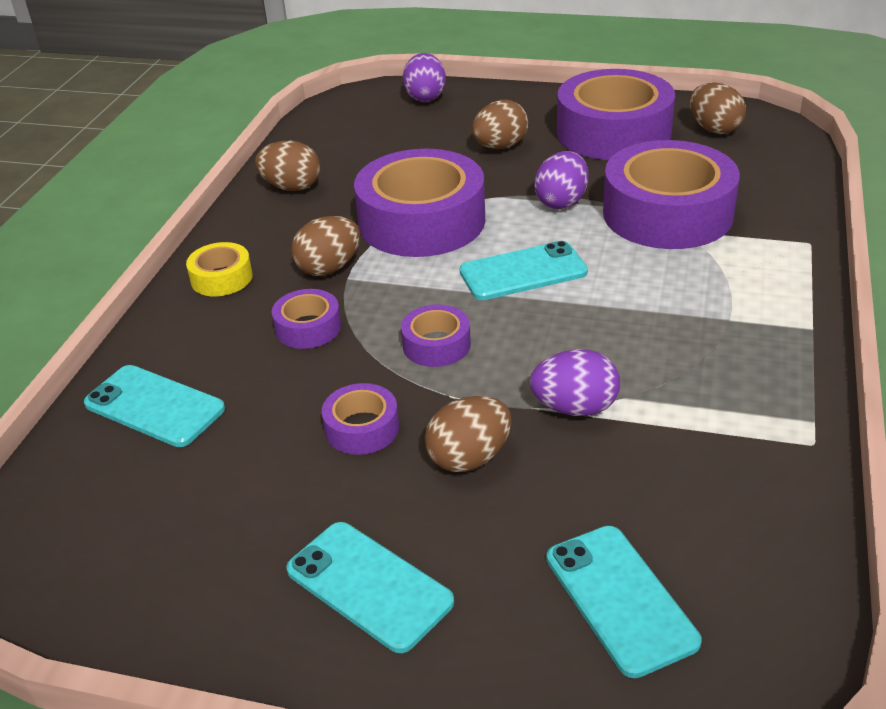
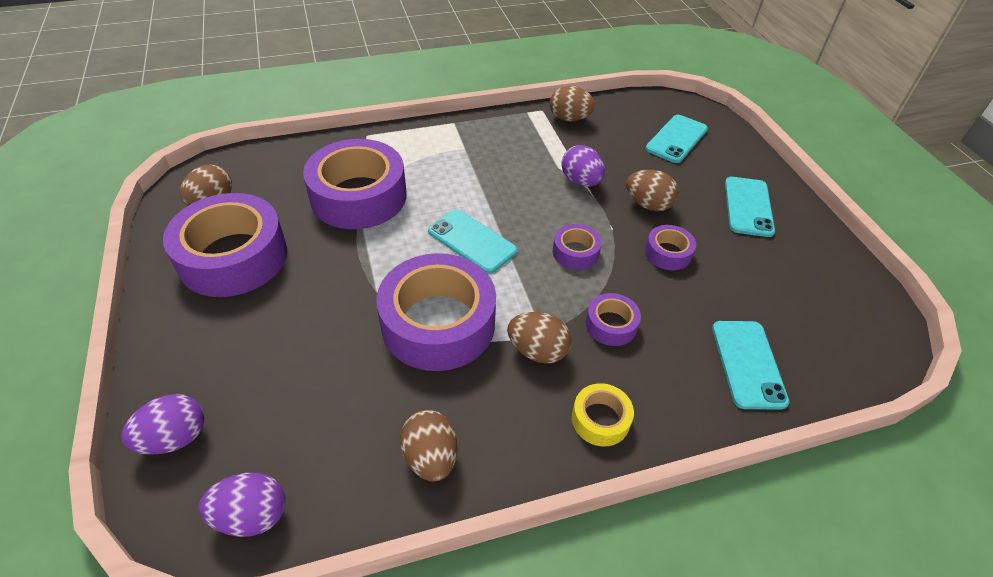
camera: 125 degrees left, 10 degrees up
brown egg [472,100,528,149] -> brown egg moved to [550,86,595,121]
purple egg [534,151,588,209] -> purple egg moved to [199,473,285,537]

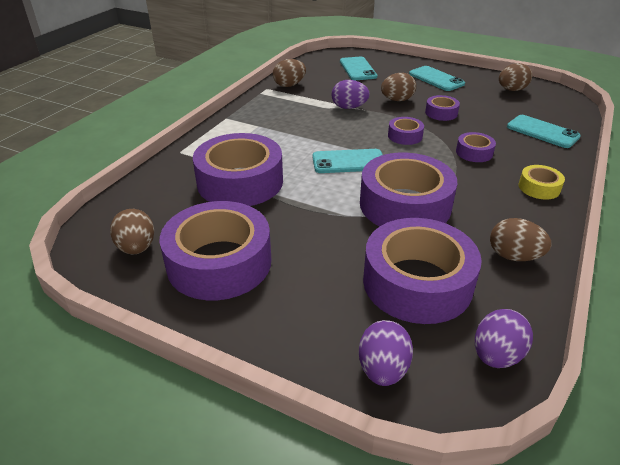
camera: 45 degrees left, 10 degrees down
brown egg [507,312,572,364] -> brown egg moved to [499,63,532,91]
none -> purple tape [363,218,482,324]

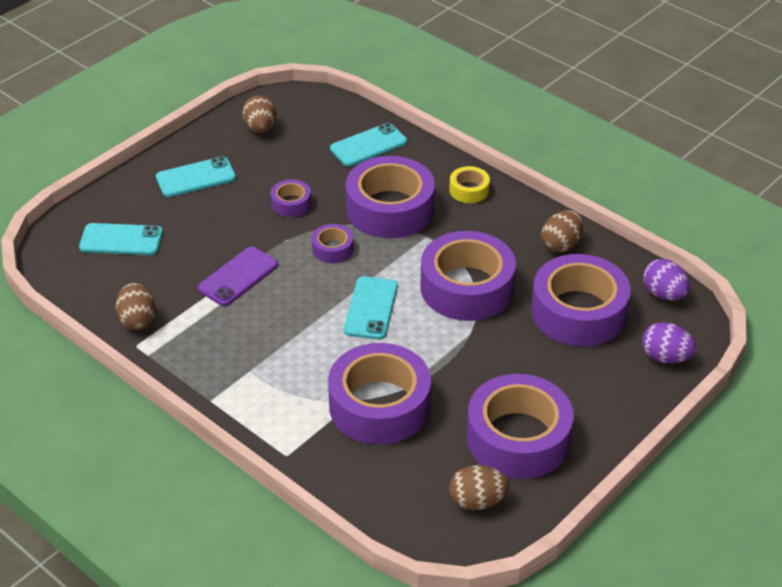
camera: 75 degrees left, 5 degrees up
purple egg [332,80,370,109] -> purple phone [198,247,278,306]
brown egg [381,73,416,101] -> none
purple tape [456,132,496,162] -> purple tape [345,156,435,238], size x2.18

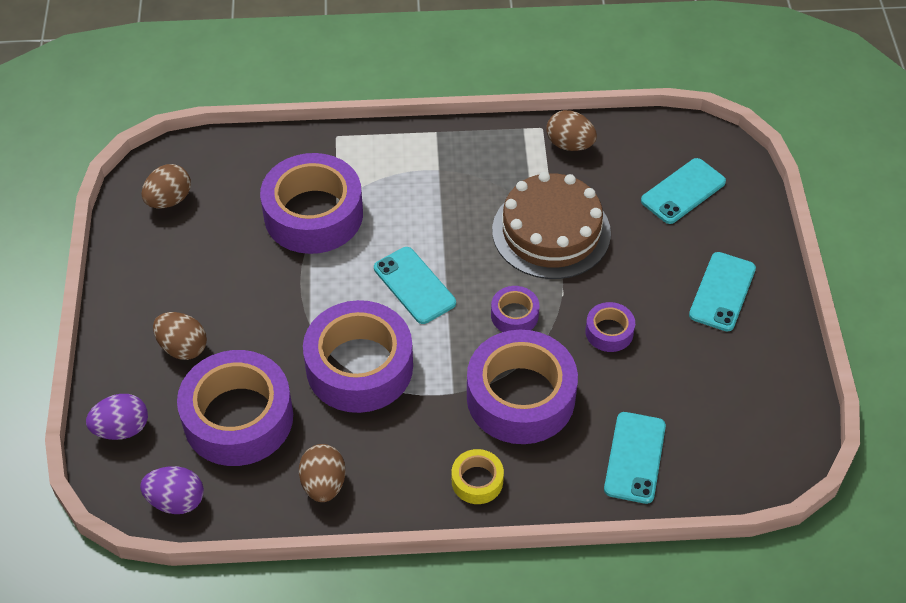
camera: 135 degrees right, 10 degrees up
purple phone [198,247,278,306] -> brown cake [492,172,611,279]
brown egg [242,95,276,132] -> brown egg moved to [153,312,207,360]
purple tape [467,374,574,479] -> none

